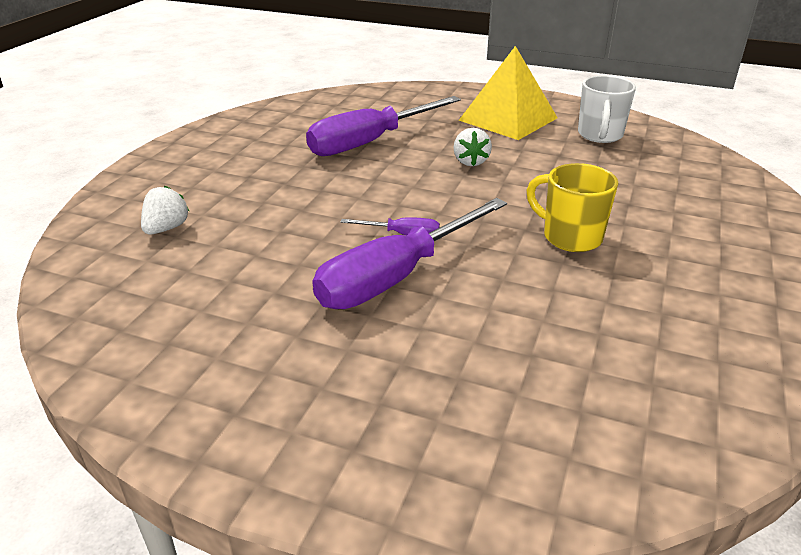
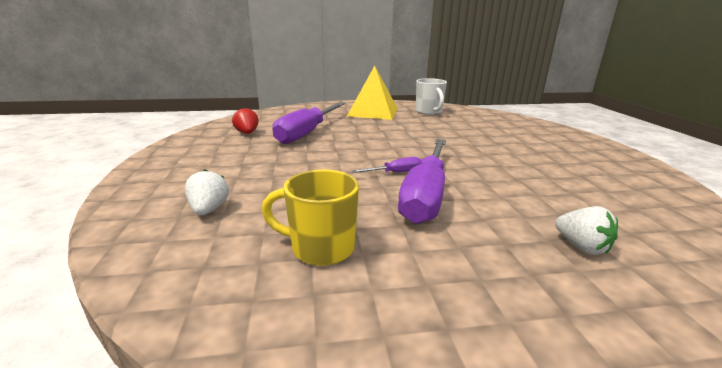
camera: 30 degrees left, 10 degrees down
white strawberry [453,128,492,166] -> white strawberry moved to [555,206,618,255]
yellow mug [527,163,618,252] -> yellow mug moved to [262,170,359,266]
none -> red strawberry [232,108,259,134]

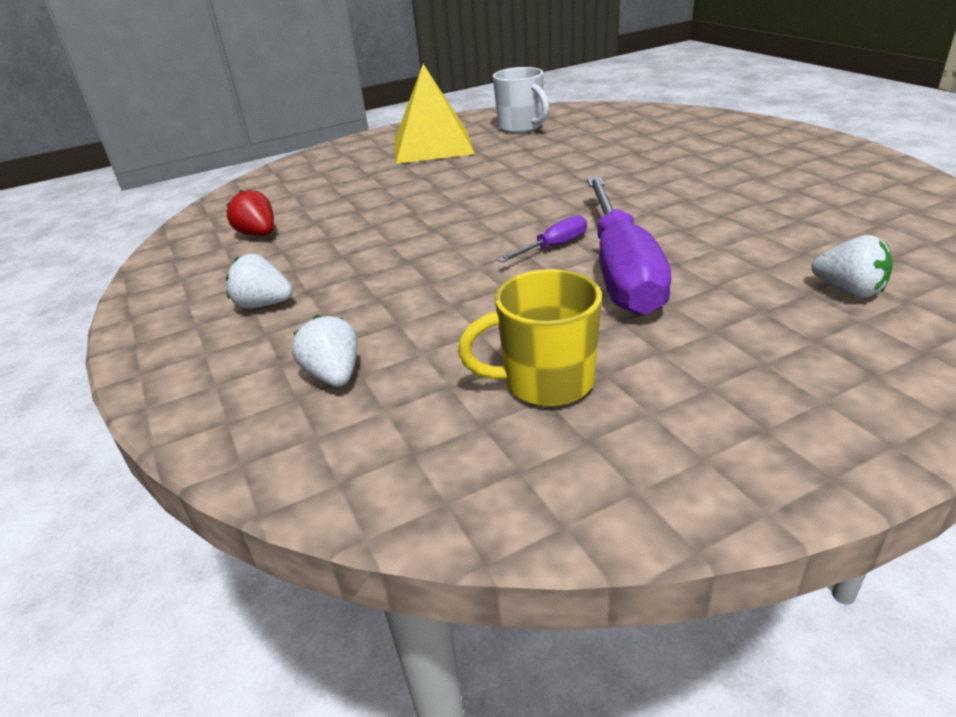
camera: 15 degrees left, 10 degrees up
purple screwdriver [273,102,345,144] -> none
none -> white strawberry [226,254,293,308]

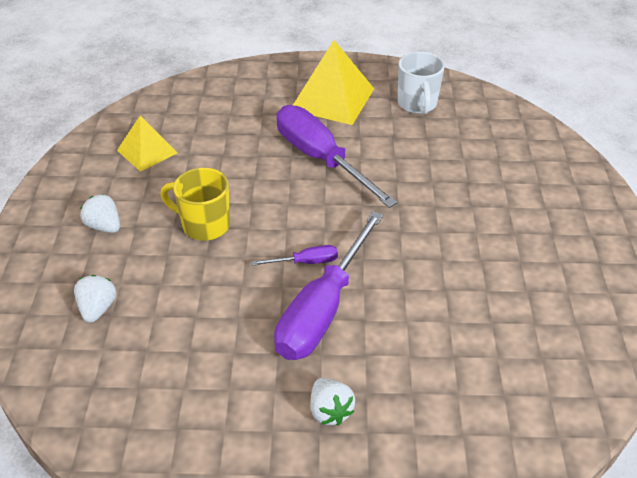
camera: 25 degrees right, 10 degrees up
red strawberry [226,190,274,236] -> yellow pyramid [117,116,178,172]
yellow mug [458,269,602,407] -> yellow mug moved to [160,168,230,241]
white strawberry [812,235,893,298] -> white strawberry moved to [310,378,355,426]
none -> purple screwdriver [277,105,398,208]

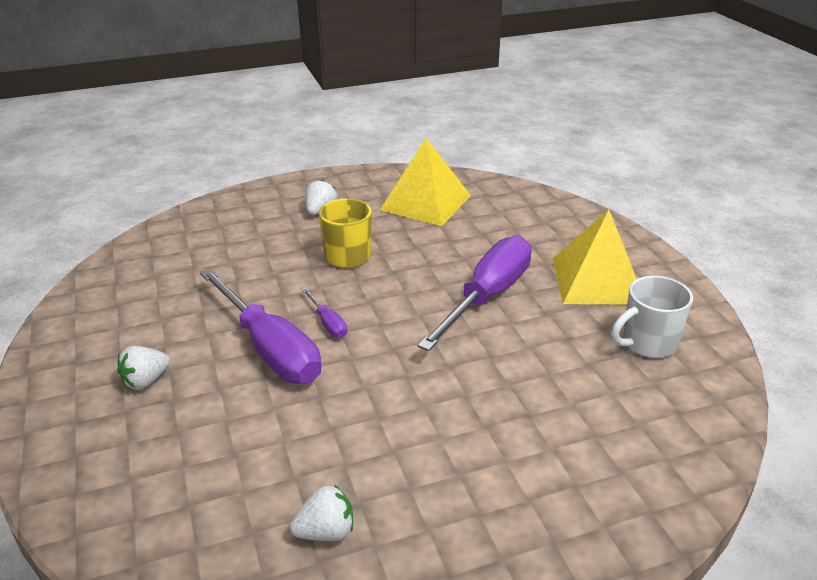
camera: 70 degrees right, 10 degrees down
white strawberry [74,275,117,323] -> white strawberry moved to [290,485,353,541]
yellow pyramid [117,116,178,172] -> yellow pyramid [380,138,471,226], size x1.62
purple screwdriver [274,211,383,360] -> purple screwdriver turned 135 degrees counterclockwise [200,268,321,384]

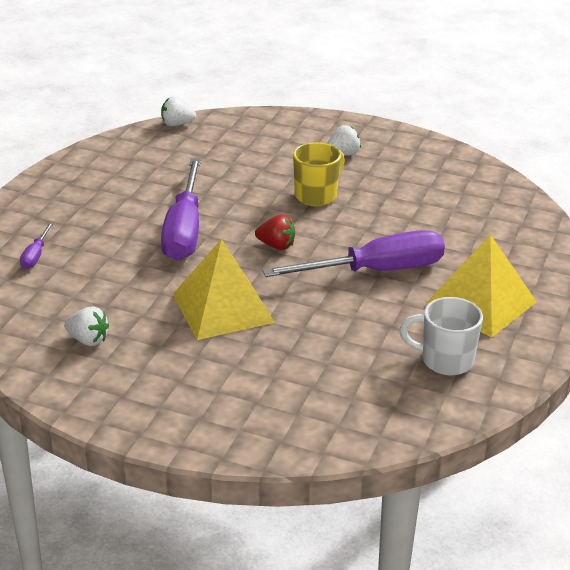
camera: 40 degrees right, 0 degrees up
white strawberry [117,346,170,390] -> white strawberry moved to [161,96,196,126]
purple screwdriver [302,287,347,338] -> purple screwdriver moved to [20,222,54,269]
yellow pyramid [380,138,471,226] -> yellow pyramid moved to [173,239,275,340]
none -> red strawberry [255,215,295,250]

